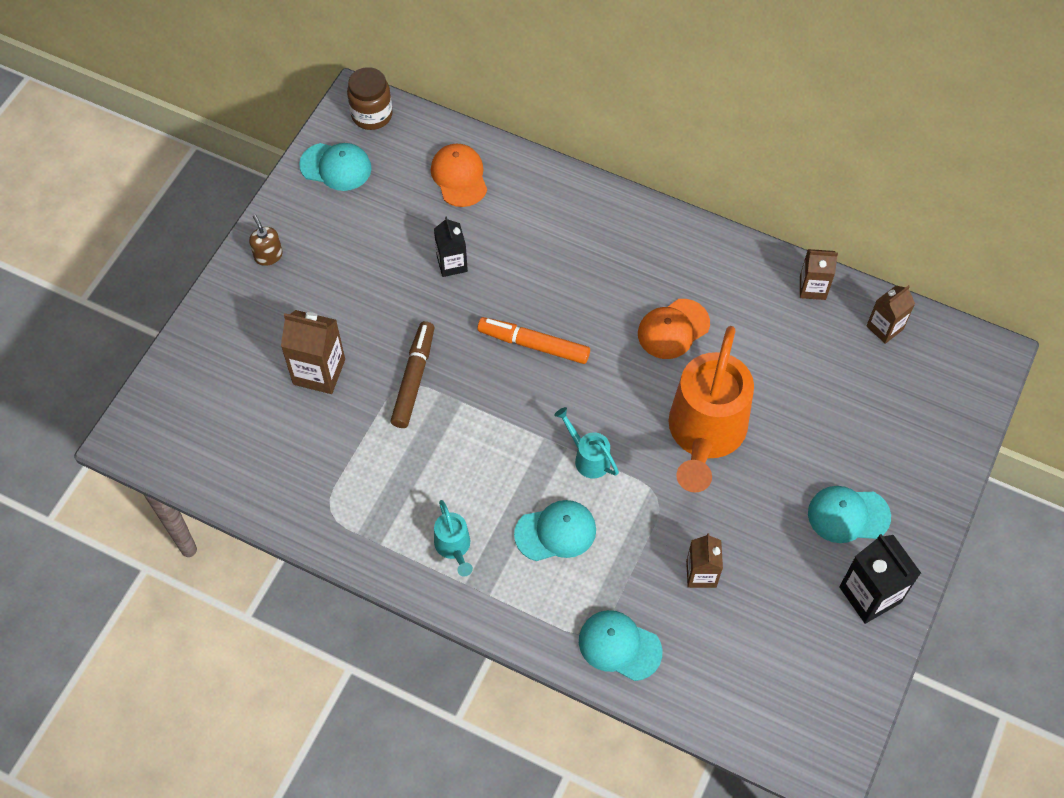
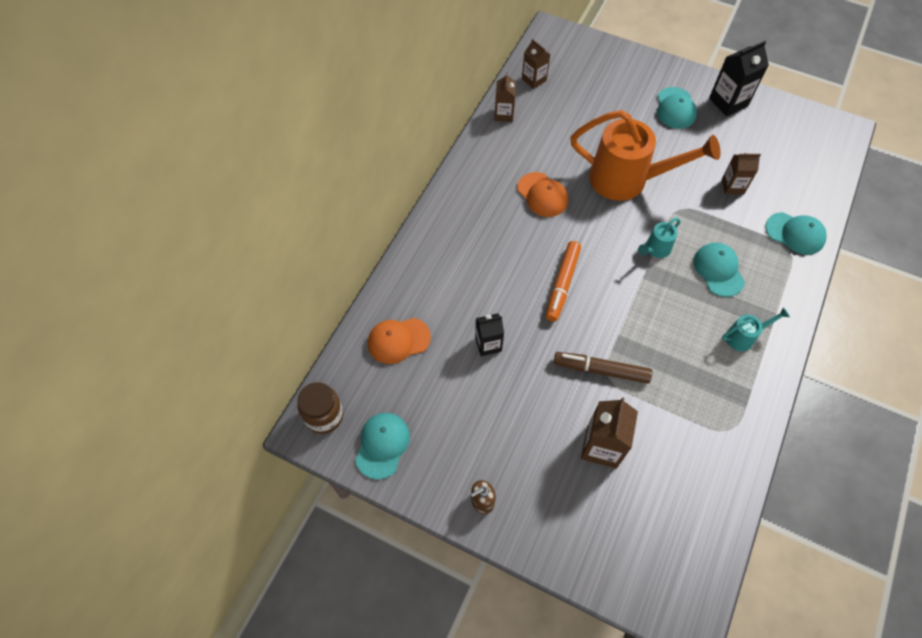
camera: 90 degrees left, 0 degrees up
turquoise cap [579,610,662,681] -> turquoise cap turned 90 degrees counterclockwise [765,212,827,255]

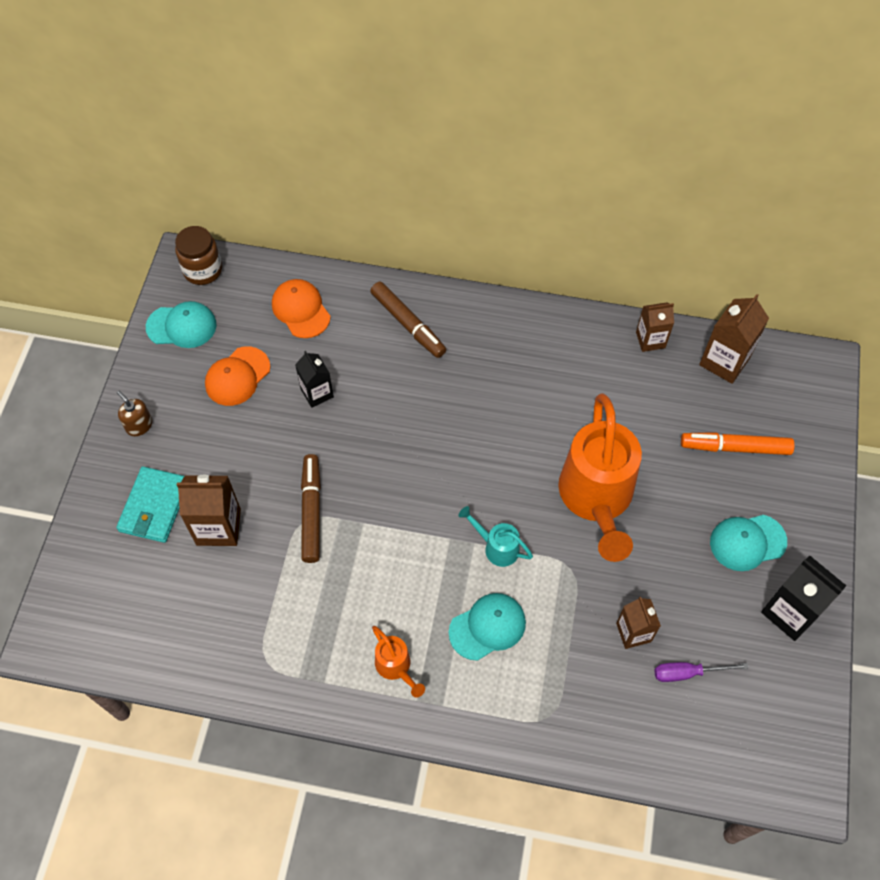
camera: 75 degrees right, 0 degrees up
orange cap [517,172,568,217] -> orange cap moved to [205,346,271,406]
brown carton [522,39,550,89] -> brown carton [699,294,769,384], size x1.54
orange marker [546,241,581,322] -> orange marker moved to [681,432,795,455]
turquoise watering can [722,307,790,351] -> orange watering can [372,626,425,698]
turquoise cap [765,212,827,255] -> none
none -> turquoise wallet [116,466,184,543]
none -> brown marker [370,282,446,358]
none -> purple screwdriver [655,662,748,682]

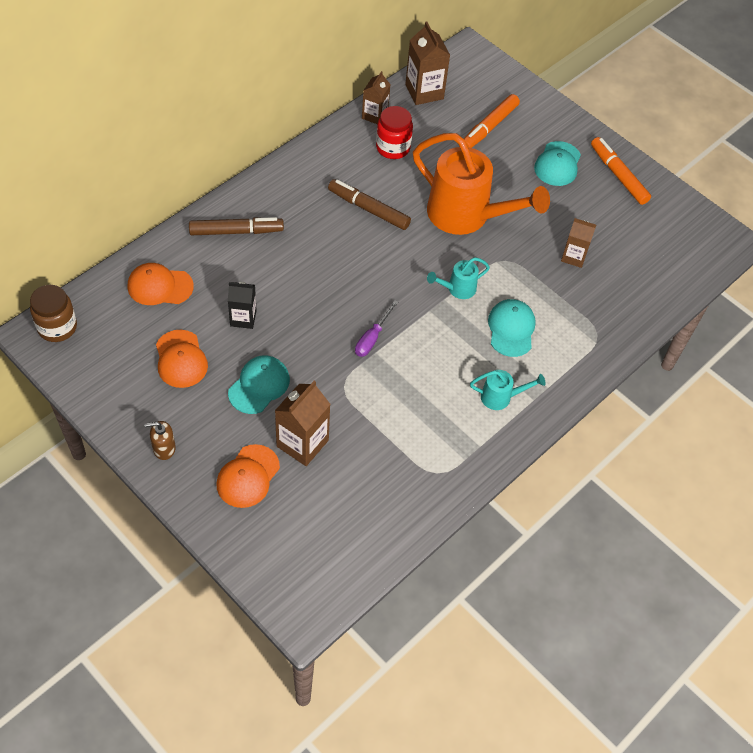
camera: 60 degrees left, 5 degrees down
turquoise wallet [116,466,184,543] -> orange cap [216,444,280,508]
turquoise cap [146,301,217,348] -> turquoise cap moved to [228,356,290,414]
brown marker [301,454,321,563] -> brown marker moved to [328,179,411,230]
orange watering can [372,626,425,698] -> turquoise watering can [470,370,546,410]
purple screwdriver [655,662,748,682] -> purple screwdriver moved to [355,300,398,357]
black carton [761,556,846,641] -> orange marker [591,137,651,205]
none -> red jar [376,106,413,159]

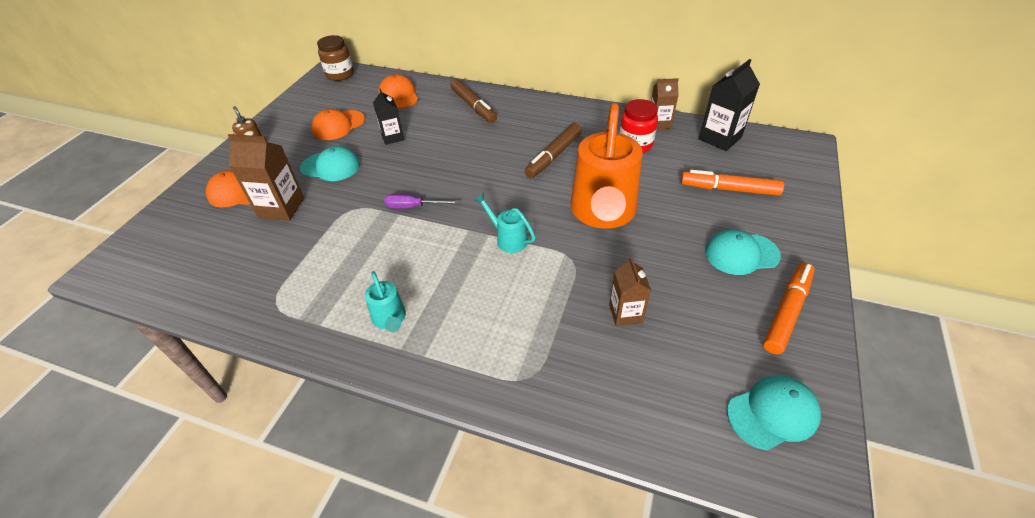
camera: 70 degrees right, 10 degrees down
brown marker [328,179,411,230] -> brown marker turned 150 degrees counterclockwise [525,123,582,178]
brown carton [405,22,450,105] -> black carton [699,59,760,151]
turquoise cap [488,299,536,357] -> turquoise cap moved to [727,375,821,450]

